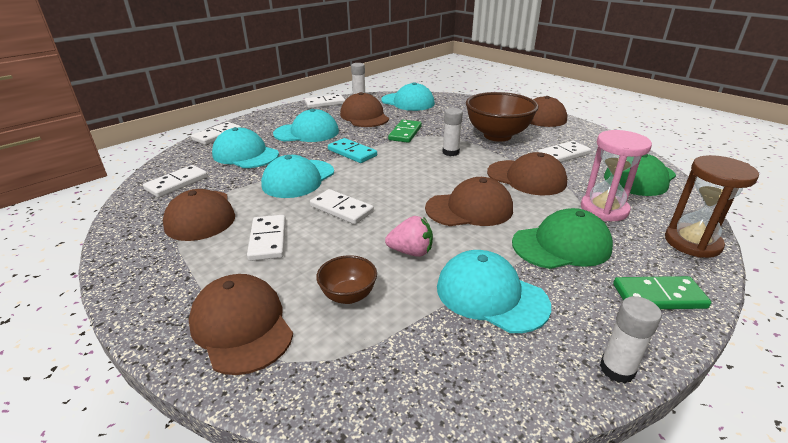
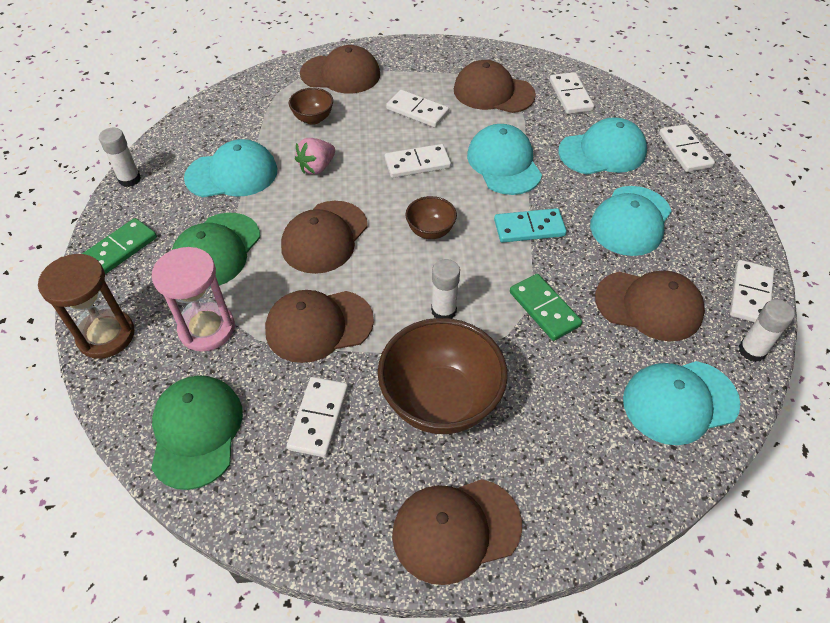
camera: 130 degrees right, 20 degrees up
none -> brown bowl [405,196,457,239]

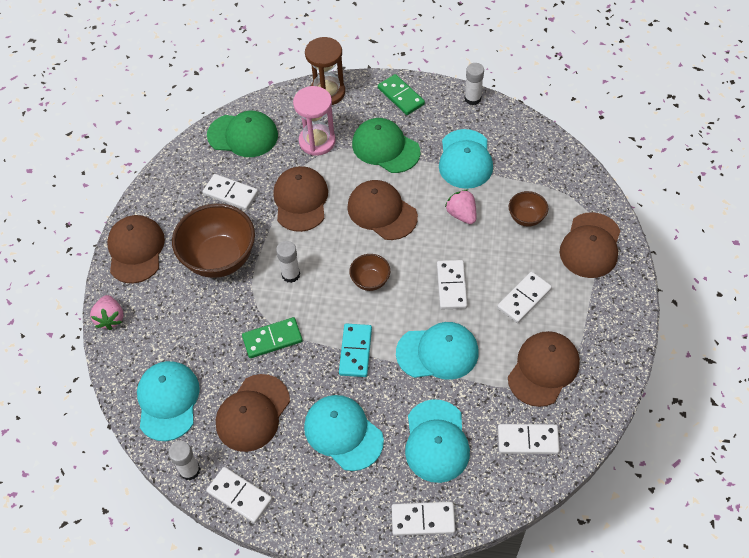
camera: 105 degrees right, 5 degrees up
none -> pink strawberry [90,295,124,330]

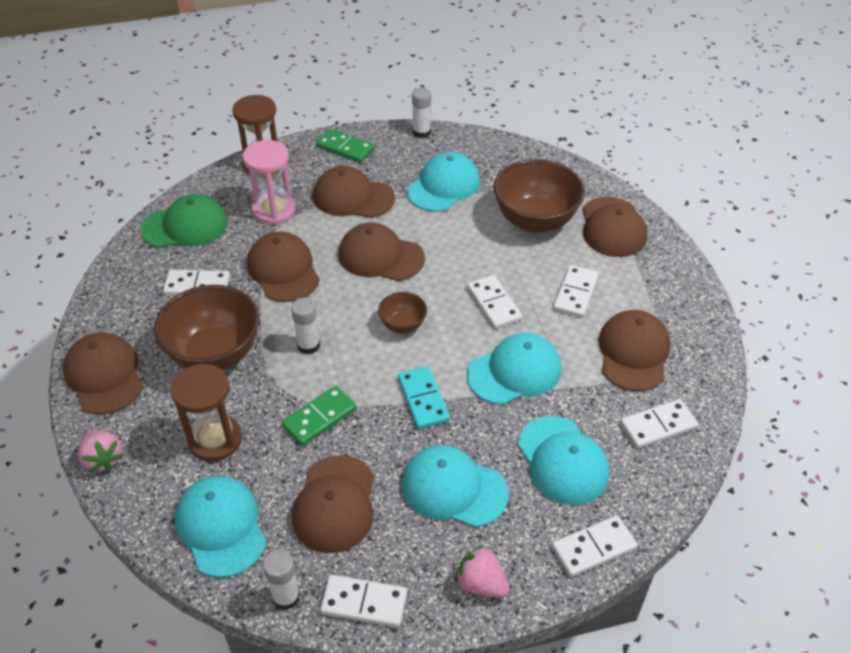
camera: 25 degrees left, 10 degrees down
green cap [352,118,420,173] -> brown cap [313,166,395,218]
turquoise cap [439,129,493,189] -> turquoise cap turned 120 degrees counterclockwise [407,152,480,212]
pink strawberry [445,189,476,224] -> pink strawberry moved to [455,546,509,598]
brown bowl [509,191,548,227] -> brown bowl [493,159,585,233], size x2.03
none -> brown hourglass [171,364,242,462]

